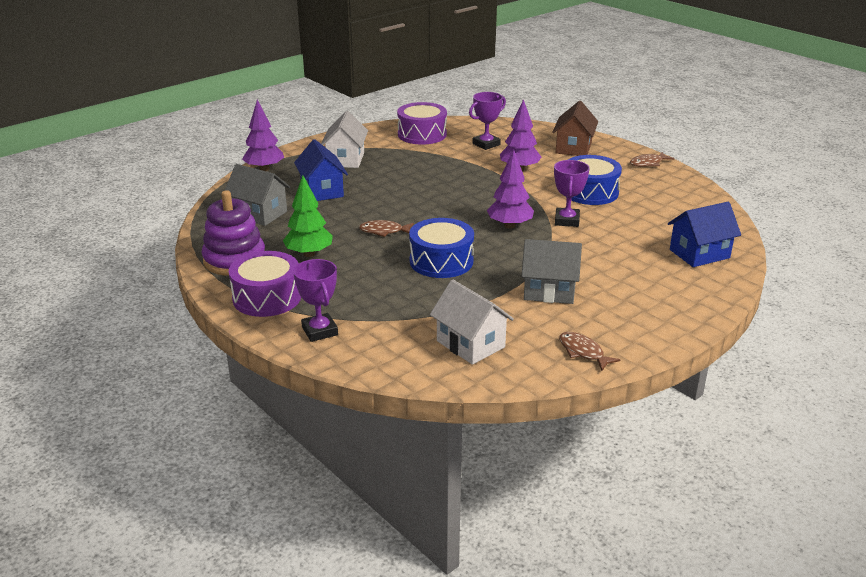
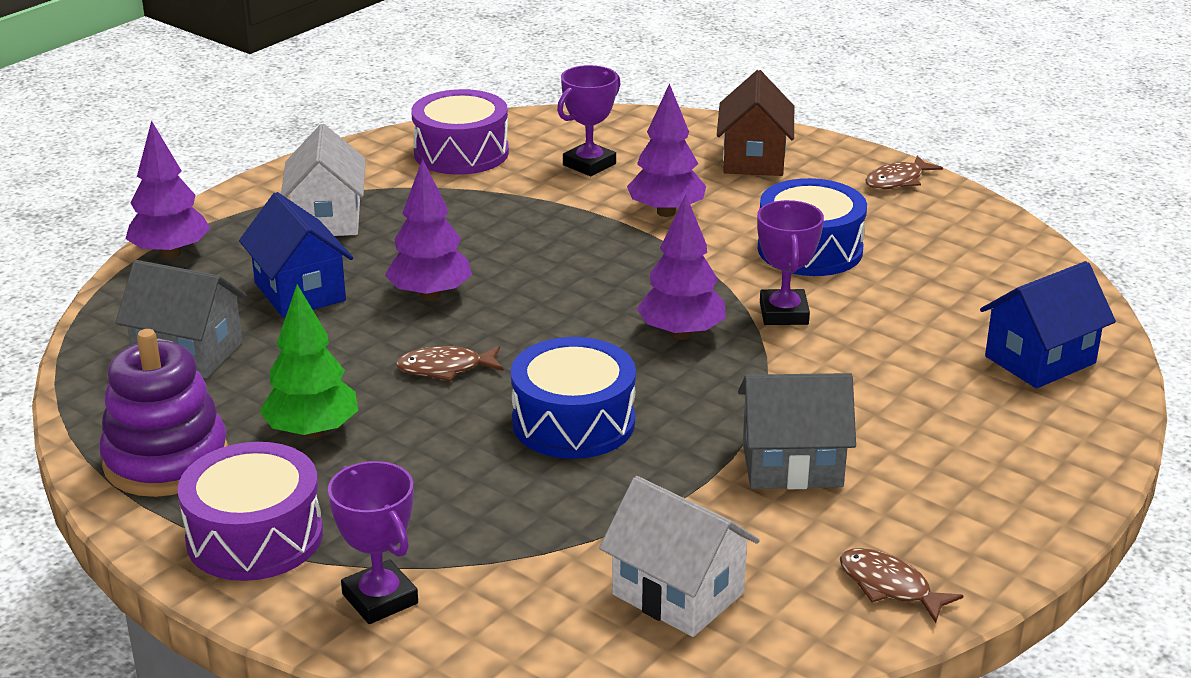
camera: 10 degrees left, 0 degrees up
none -> purple tree [385,159,472,301]

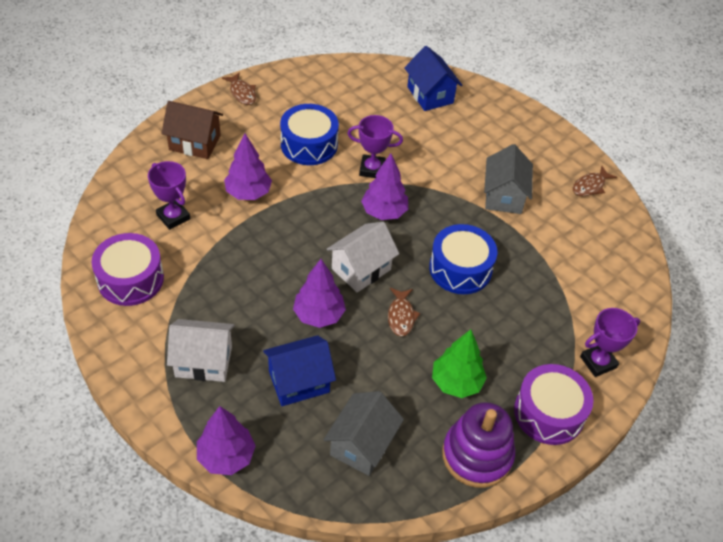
camera: 85 degrees left, 20 degrees up
white house [599,476,760,637] -> white house moved to [327,222,399,293]

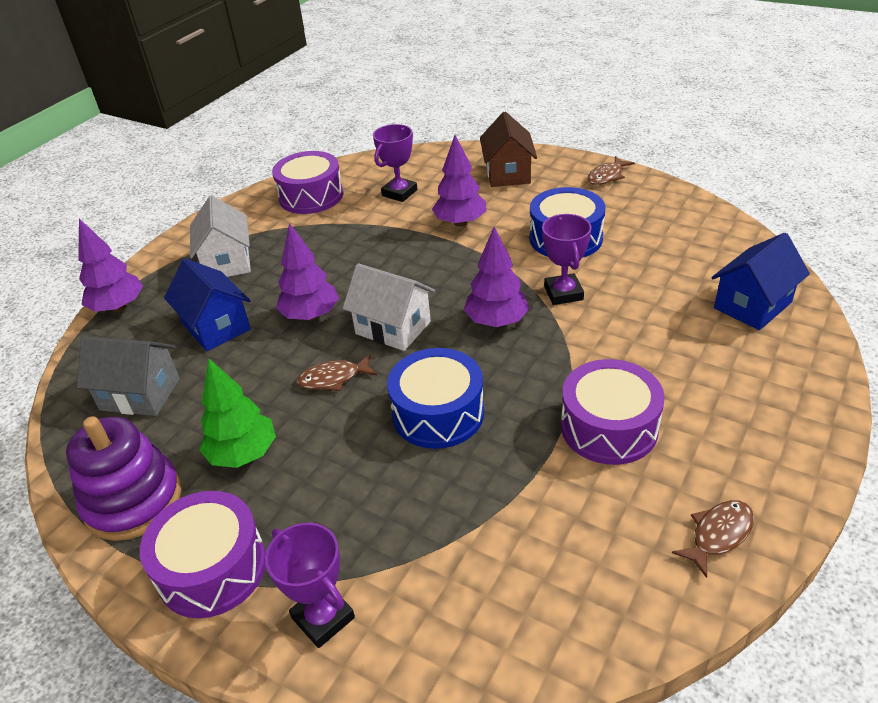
camera: 80 degrees right, 10 degrees down
grey house [484,144,533,214] -> purple drum [561,359,665,465]
brown fish [573,166,617,196] -> brown fish turned 105 degrees clockwise [672,500,754,578]

